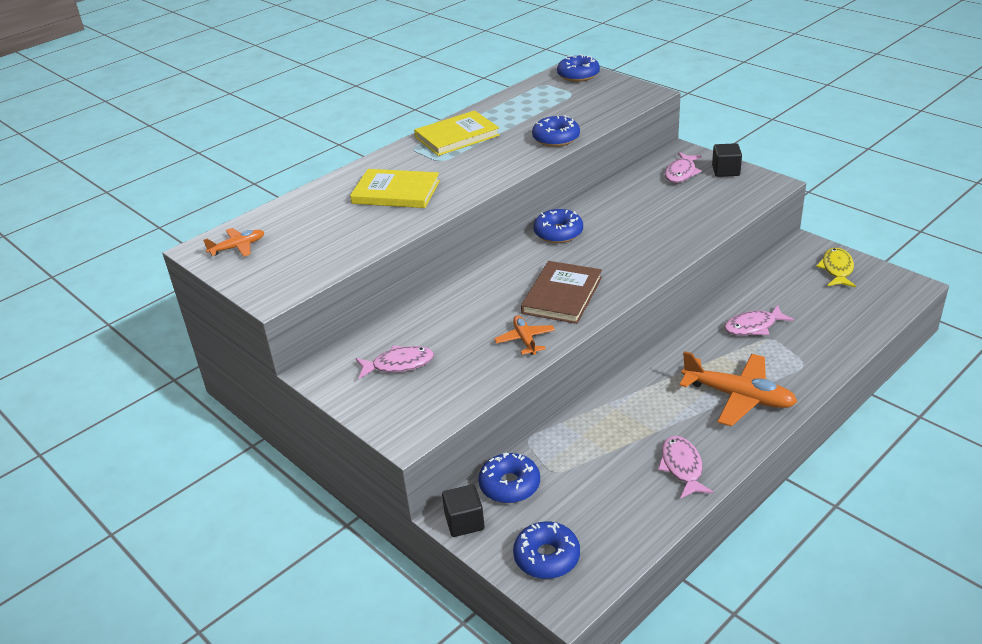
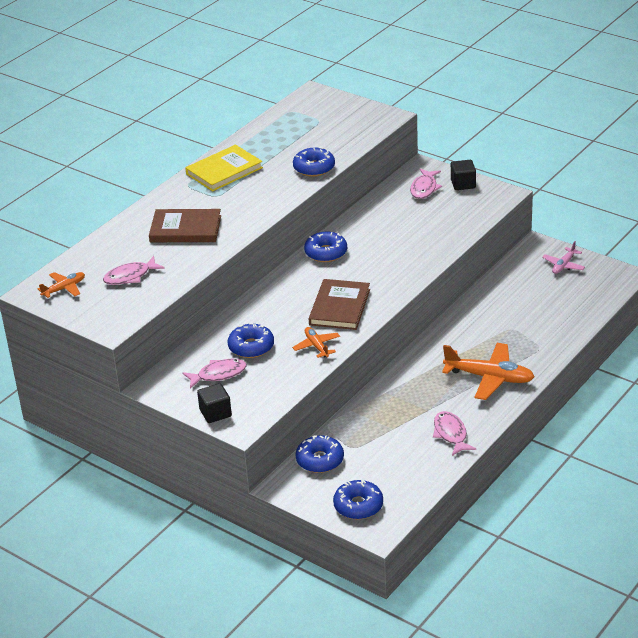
camera: 10 degrees left, 0 degrees up
yellow book [350,169,440,208] -> brown book [149,209,221,242]
black cube [442,484,485,537] -> black cube moved to [197,383,232,423]
blue donut [557,54,600,82] -> blue donut moved to [228,323,274,358]
pink fish [724,305,794,335] -> pink fish moved to [103,256,165,285]
yellow fish [816,248,856,287] -> pink plane [542,241,585,274]

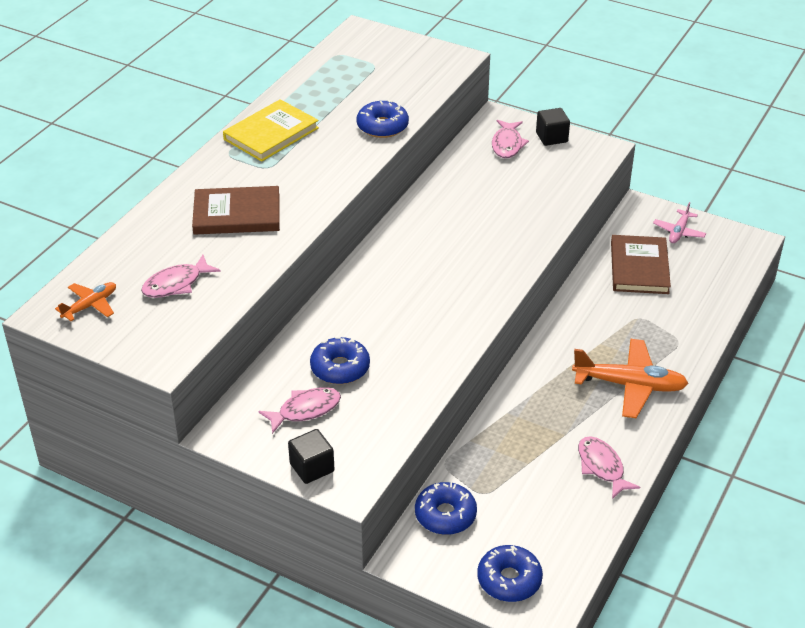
camera: 10 degrees left, 5 degrees up
orange plane [292,327,340,358] -> none
blue donut [304,231,347,262] -> none
brown book [308,279,370,330] -> brown book moved to [611,235,671,294]

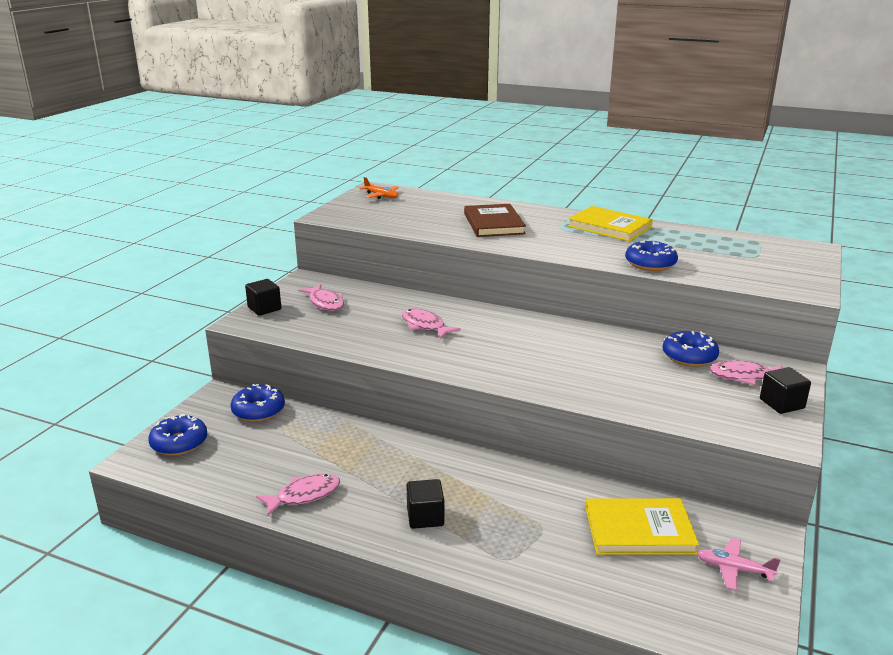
camera: 85 degrees right, 15 degrees down
pink fish [141,255,221,298] -> pink fish moved to [402,308,461,339]
blue donut [310,337,370,384] -> blue donut moved to [663,331,719,367]
orange plane [572,339,689,418] -> black cube [406,479,444,529]
brown book [611,235,671,294] -> yellow book [586,498,699,555]

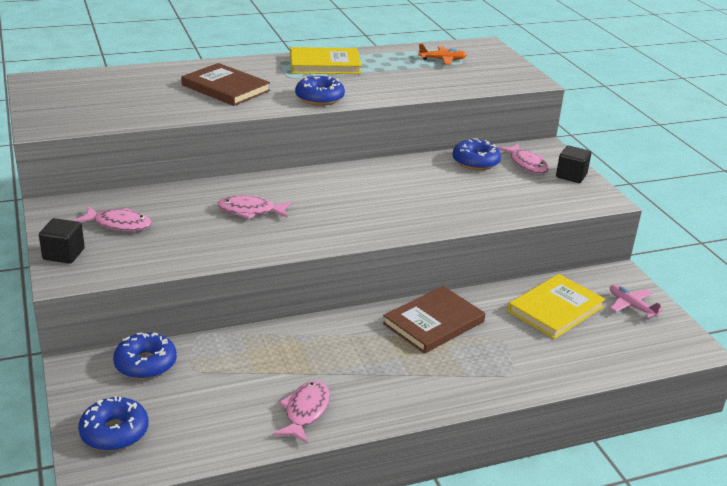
camera: 45 degrees left, 5 degrees up
orange plane [360,177,399,199] -> orange plane moved to [418,44,467,65]
black cube [406,479,444,529] -> none
blue donut [625,239,678,271] -> blue donut moved to [295,76,345,106]
pink plane [697,538,781,590] -> pink plane turned 75 degrees clockwise [610,285,663,318]
pink fish [710,360,782,385] -> pink fish turned 75 degrees counterclockwise [497,144,549,174]
none -> brown book [383,286,485,354]

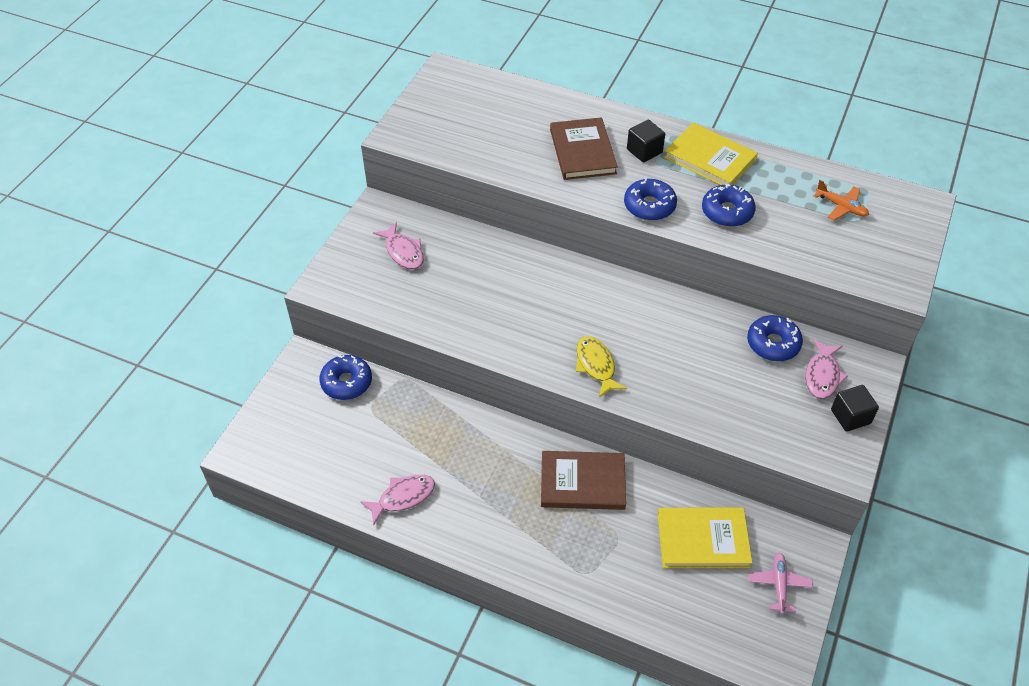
camera: 45 degrees right, 20 degrees up
black cube [39,218,85,264] -> black cube moved to [627,120,665,162]
blue donut [78,396,149,451] -> blue donut moved to [702,184,756,227]
pink fish [217,195,291,219] -> none
none -> yellow fish [576,336,627,398]

